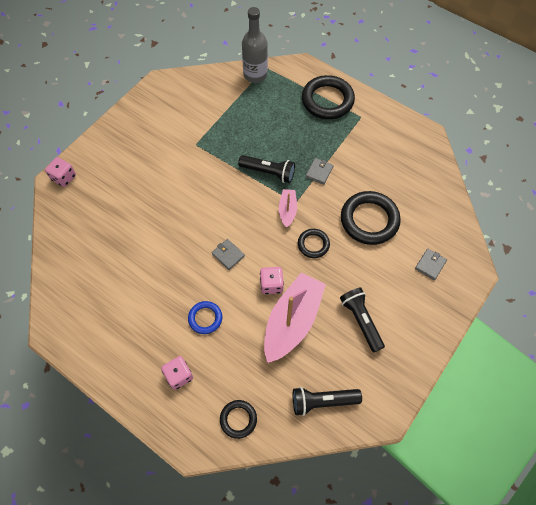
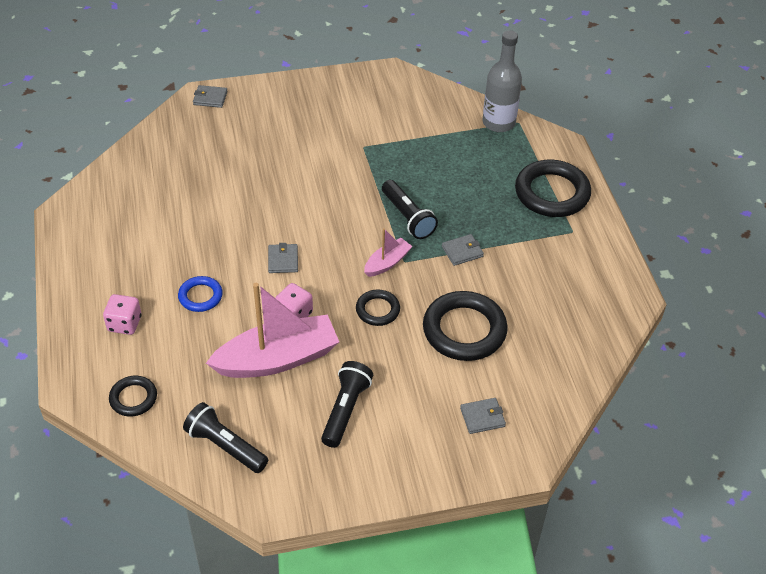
camera: 40 degrees right, 15 degrees down
pink dice [45,157,76,187] -> grey wallet [193,85,228,108]

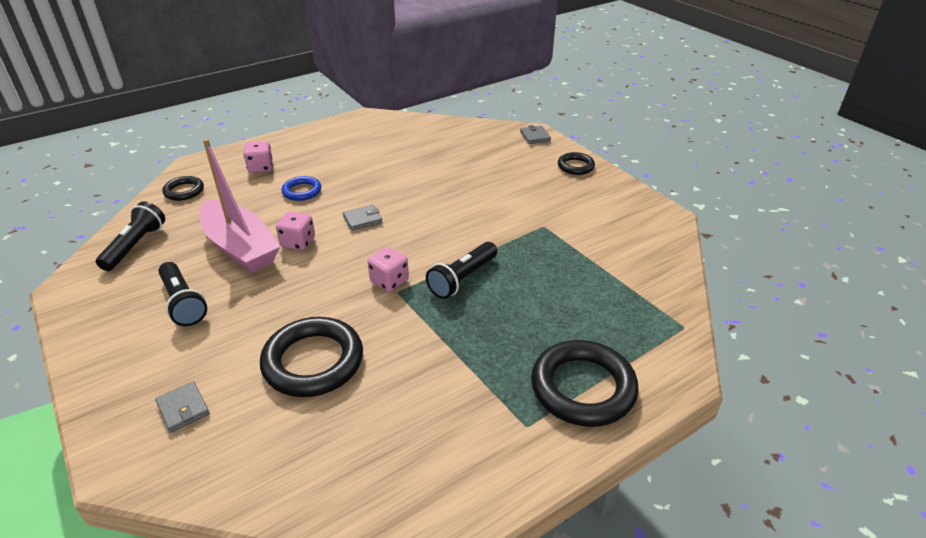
camera: 70 degrees right, 10 degrees down
black flashlight [321,361,373,448] -> black flashlight turned 60 degrees clockwise [158,262,207,326]
black ring [356,290,400,326] -> black ring moved to [558,152,595,175]
pink boat [364,228,413,277] -> pink dice [368,247,409,292]
grey wallet [442,234,484,266] -> none
grey bottle [483,30,522,132] -> none

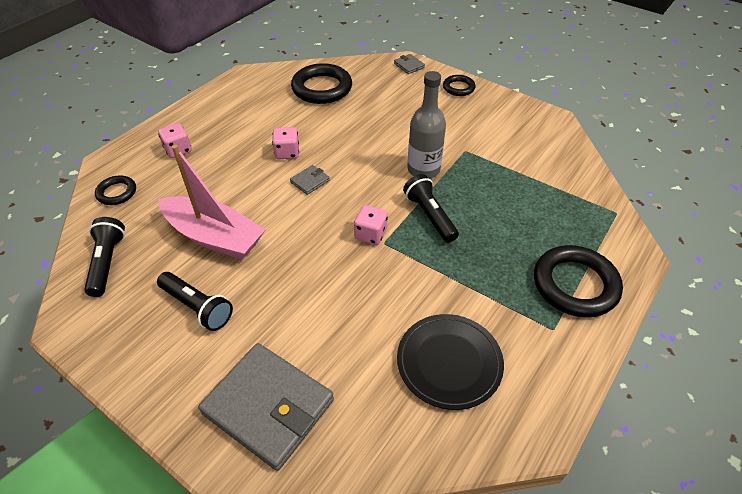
camera: 20 degrees left, 10 degrees up
grey wallet [155,382,210,433] -> grey wallet [198,343,334,471], size x2.40
black ring [260,317,363,397] -> black ring moved to [291,63,352,104]
pink dice [276,211,315,250] -> pink dice moved to [272,127,299,159]
blue ring [281,176,321,201] -> none
black flashlight [426,242,497,299] -> black flashlight turned 135 degrees clockwise [403,174,459,243]
none -> black plate [397,314,504,410]
none -> grey bottle [407,71,446,179]

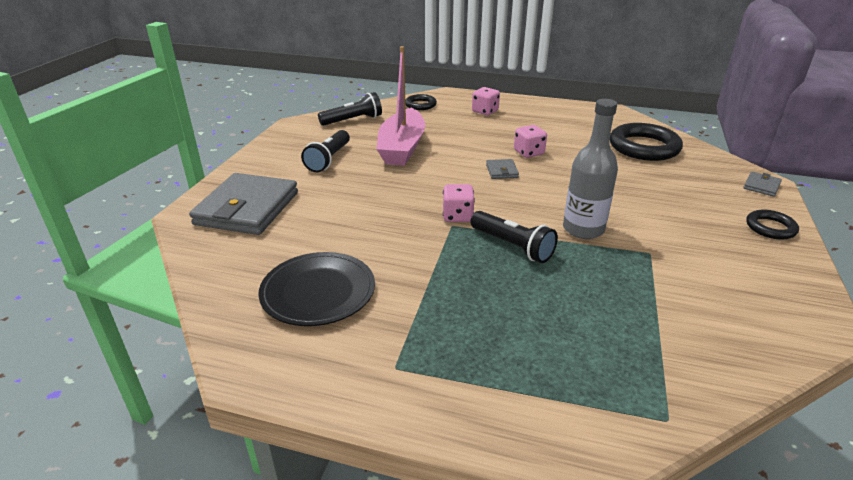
camera: 70 degrees right, 15 degrees down
grey wallet [290,165,330,195] -> grey wallet turned 60 degrees clockwise [486,159,519,179]
black flashlight [403,174,459,243] -> black flashlight turned 90 degrees clockwise [471,211,558,263]
black ring [534,245,623,317] -> none

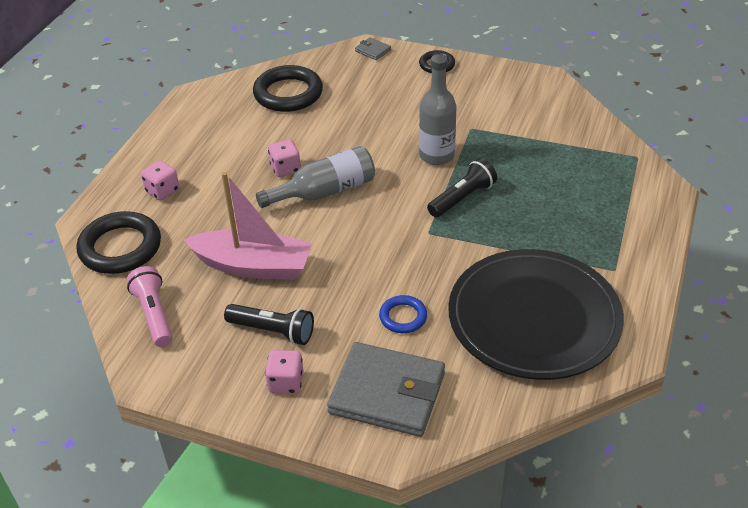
camera: 85 degrees left, 10 degrees up
black plate [258,252,375,326] -> black plate [448,249,624,380], size x1.71
black flashlight [318,92,382,126] -> pink flashlight [127,266,173,347]
black ring [405,94,437,110] -> black ring [77,211,161,274], size x1.87
pink dice [443,184,475,222] -> pink dice moved to [265,350,304,394]
grey wallet [486,159,519,179] -> grey bottle [256,146,375,208]
none -> blue ring [379,295,427,333]

